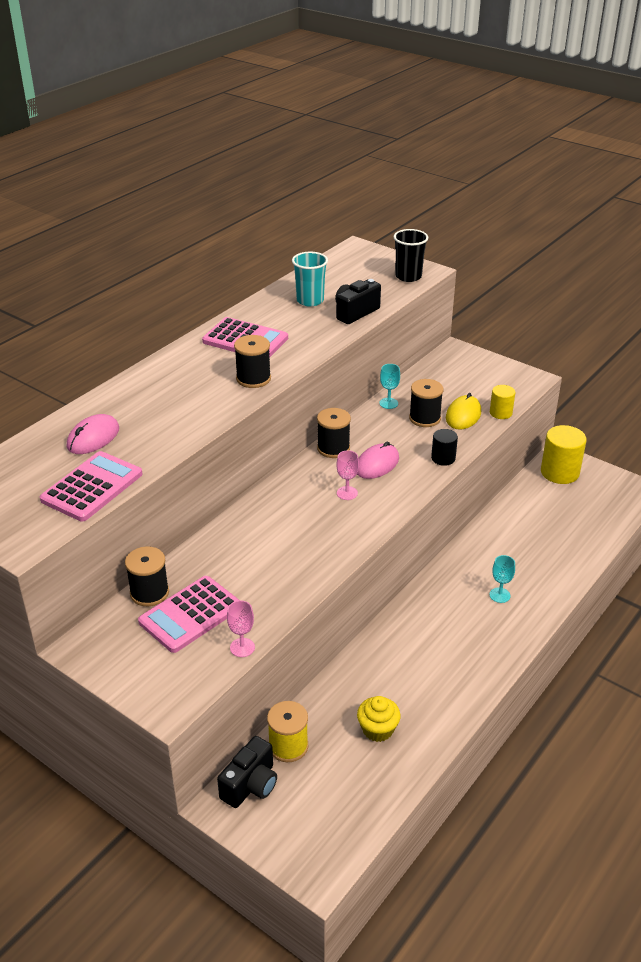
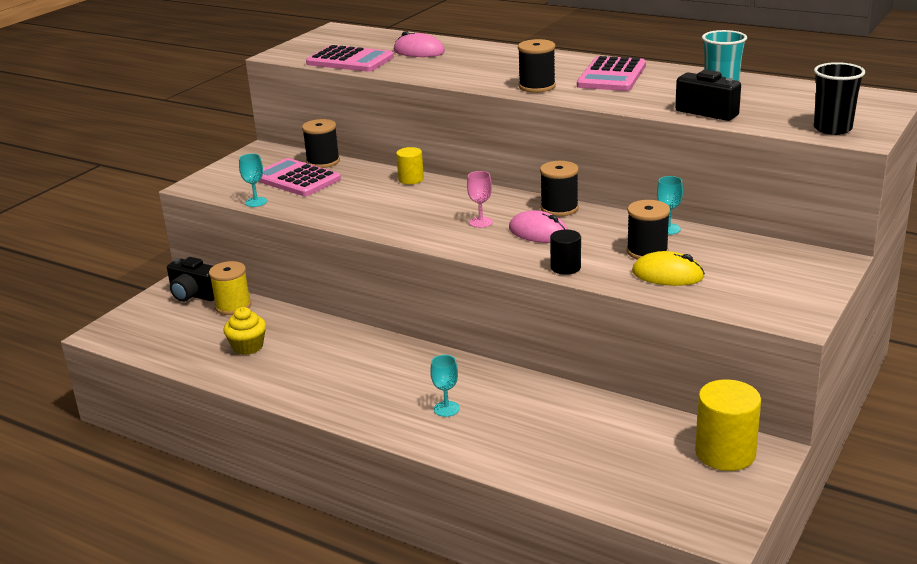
camera: 85 degrees right, 10 degrees down
pink goblet [227,600,255,657] -> turquoise goblet [239,154,267,207]
yellow cylinder [490,385,515,419] -> yellow cylinder moved to [396,147,424,184]

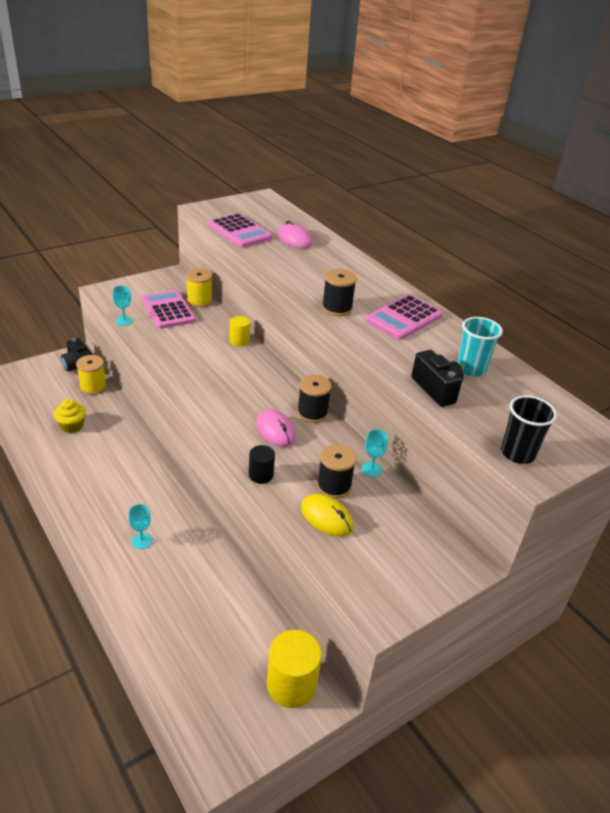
camera: 20 degrees right, 10 degrees up
black spool [302,119,340,168] -> yellow spool [186,268,213,308]
pink goblet [467,171,493,228] -> none

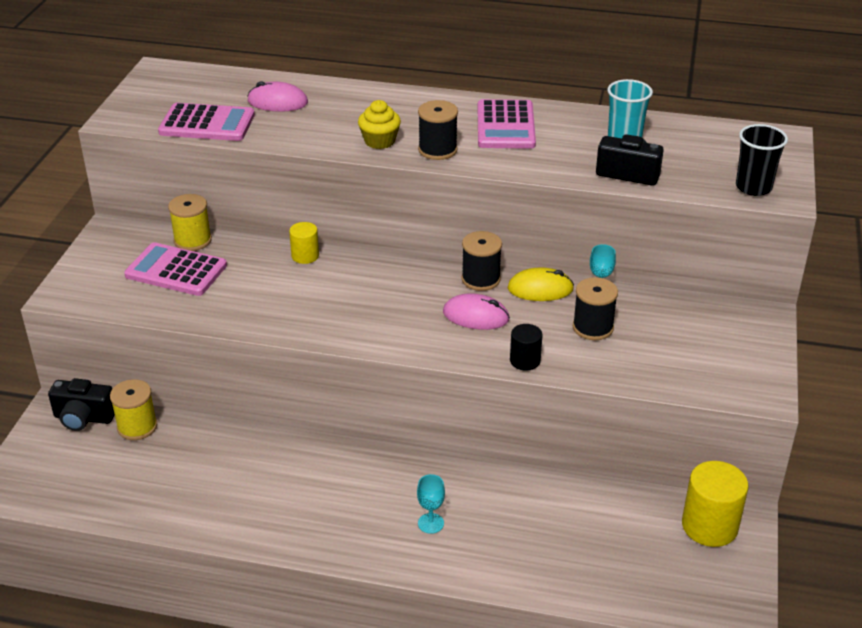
camera: 40 degrees left, 0 degrees up
yellow cupcake [53,399,86,433] -> yellow cupcake moved to [358,100,401,149]
turquoise goblet [113,285,133,326] -> none
yellow mouse [301,494,353,537] -> yellow mouse moved to [508,267,574,301]

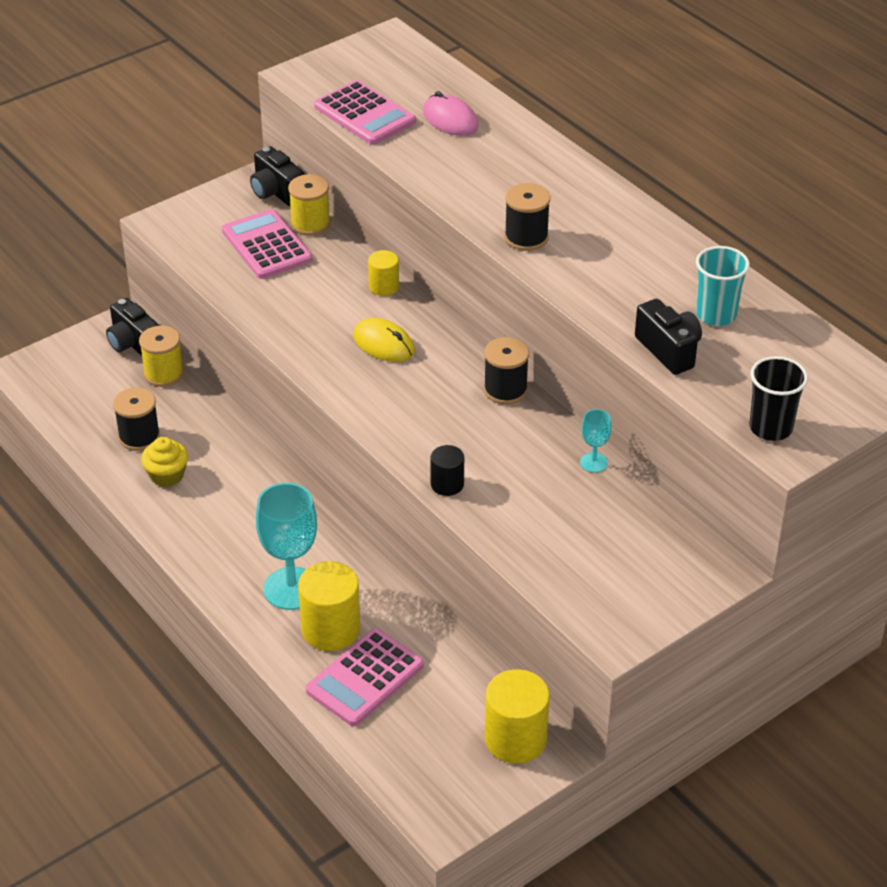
camera: 40 degrees right, 5 degrees up
yellow cupcake [358,100,401,149] -> yellow cupcake moved to [141,437,188,487]
turquoise goblet [417,474,445,534] -> turquoise goblet [256,483,317,610], size x2.06
pink mouse [443,293,510,330] -> none
pink calculator [478,99,536,149] -> pink calculator moved to [305,628,424,726]
yellow mouse [508,267,574,301] -> yellow mouse moved to [353,318,415,362]
black spool [573,277,618,340] -> black spool moved to [113,388,160,451]
none -> black camera [250,146,305,206]
none -> yellow cylinder [298,561,361,651]

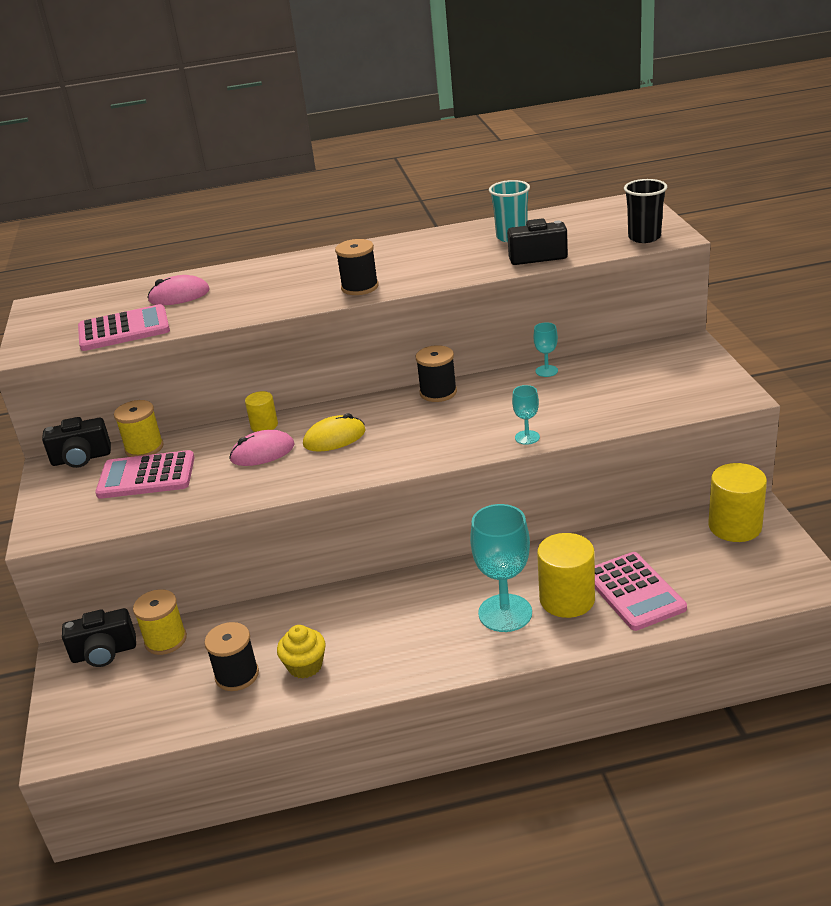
camera: 60 degrees left, 10 degrees down
black cylinder [430,445,464,496] -> turquoise goblet [512,385,540,445]
none -> pink mouse [229,430,295,466]

